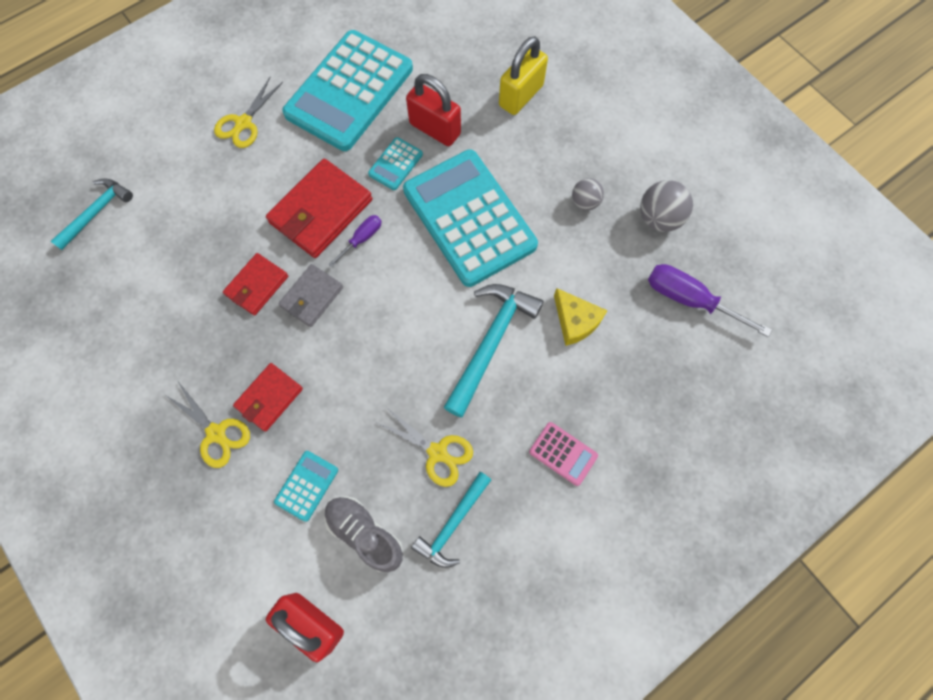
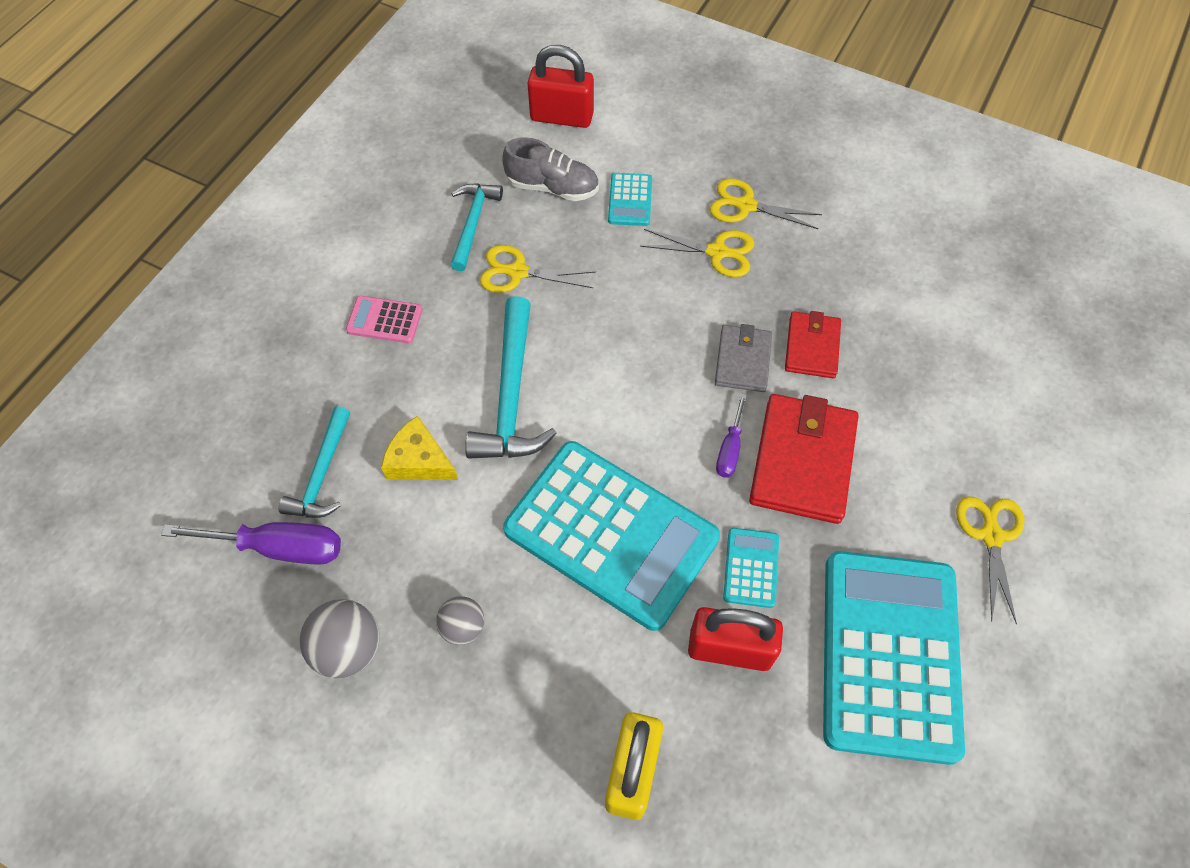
camera: 155 degrees right, 10 degrees down
turquoise hammer [51,178,133,250] -> turquoise hammer moved to [278,406,350,518]
red wallet [233,363,303,432] -> yellow scissors [640,229,754,277]

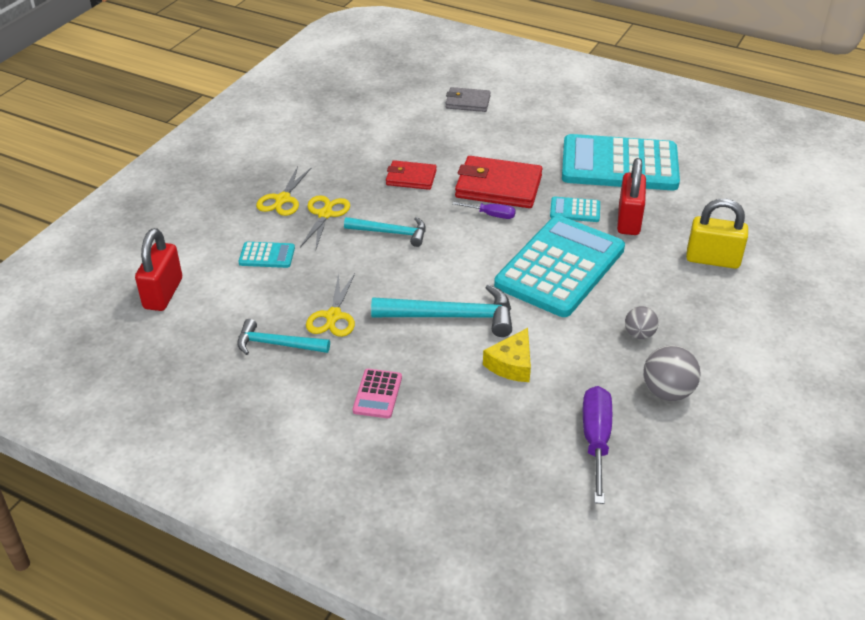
camera: 90 degrees left, 20 degrees down
turquoise hammer [278,406,350,518] -> turquoise hammer moved to [344,217,426,247]
grey shoe [502,137,599,201] -> none
grey wallet [715,324,772,392] -> grey wallet moved to [445,87,491,112]
yellow scissors [956,496,1024,624] -> none

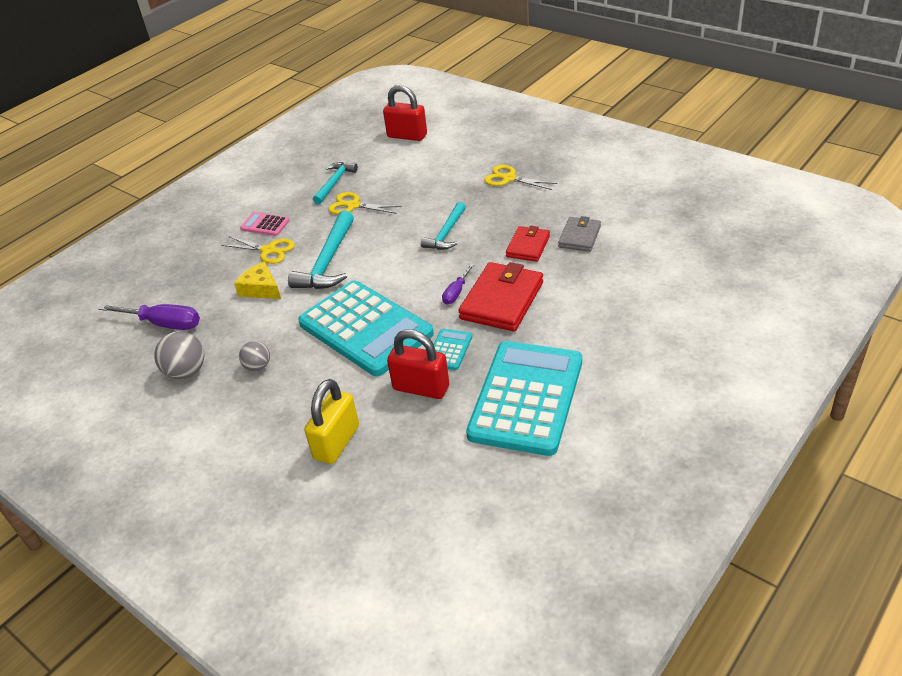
camera: 105 degrees right, 0 degrees up
turquoise calculator [238,242,295,268] -> none
yellow scissors [300,195,350,249] -> yellow scissors moved to [221,236,295,264]
grey wallet [445,87,491,112] -> grey wallet moved to [558,216,601,252]

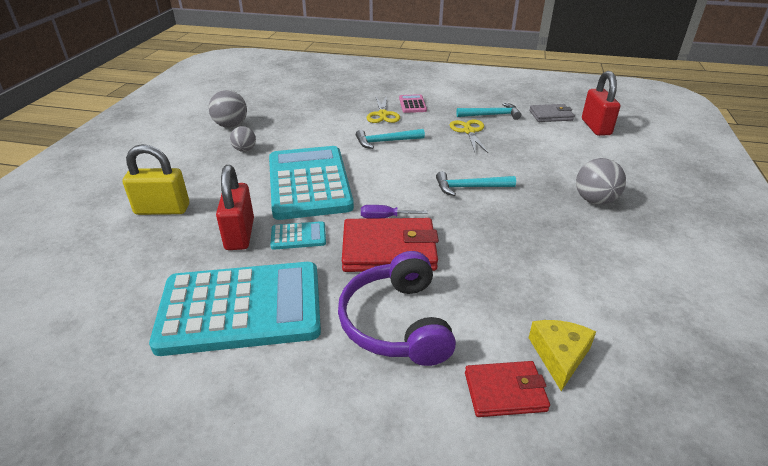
camera: 60 degrees right, 5 degrees down
purple screwdriver [99,304,200,330] -> none
yellow cheese [234,261,281,299] -> yellow cheese moved to [529,320,596,391]
turquoise hammer [288,210,354,289] -> turquoise hammer [356,129,425,149], size x0.64
turquoise calculator [298,280,434,376] -> turquoise calculator turned 150 degrees clockwise [269,146,354,220]
yellow scissors [484,165,557,190] -> grey ball [576,158,626,205]
red wallet [506,226,550,262] -> red wallet moved to [465,361,550,417]
grey wallet [558,216,601,252] -> grey wallet moved to [529,104,574,122]
none -> purple headphones [338,251,456,366]

